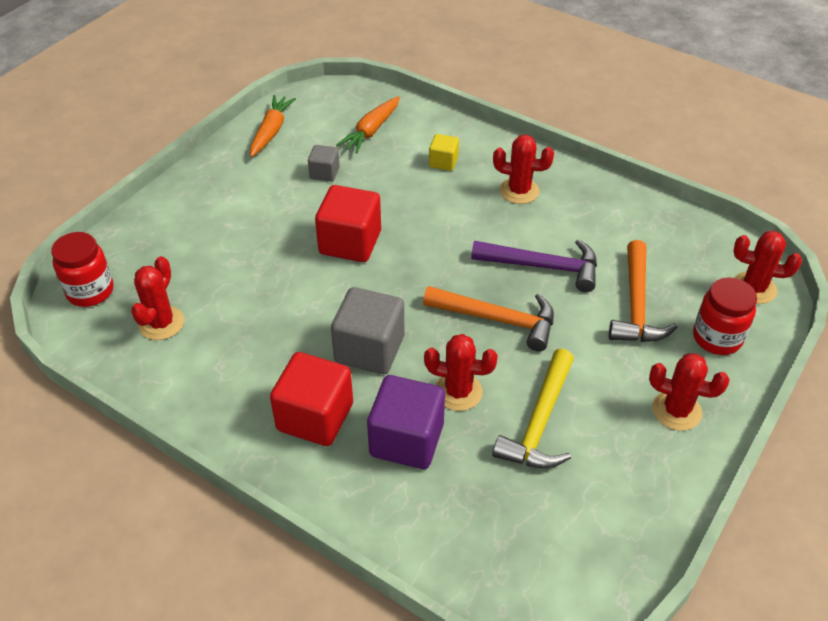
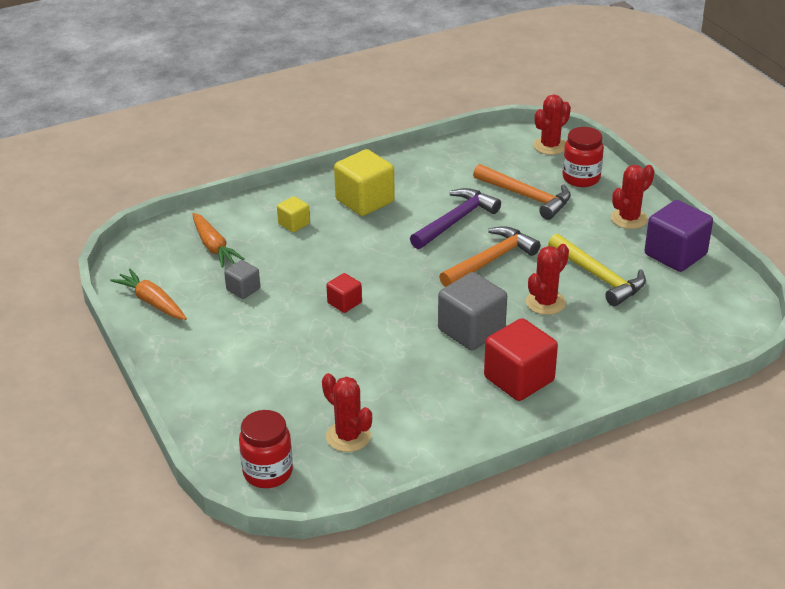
camera: 60 degrees left, 10 degrees down
red cube [315,185,381,262] -> red cube [326,273,362,313], size x0.53
purple cube [367,375,445,469] -> purple cube moved to [645,200,713,272]
red cactus [493,135,554,204] -> yellow cube [334,149,395,216]

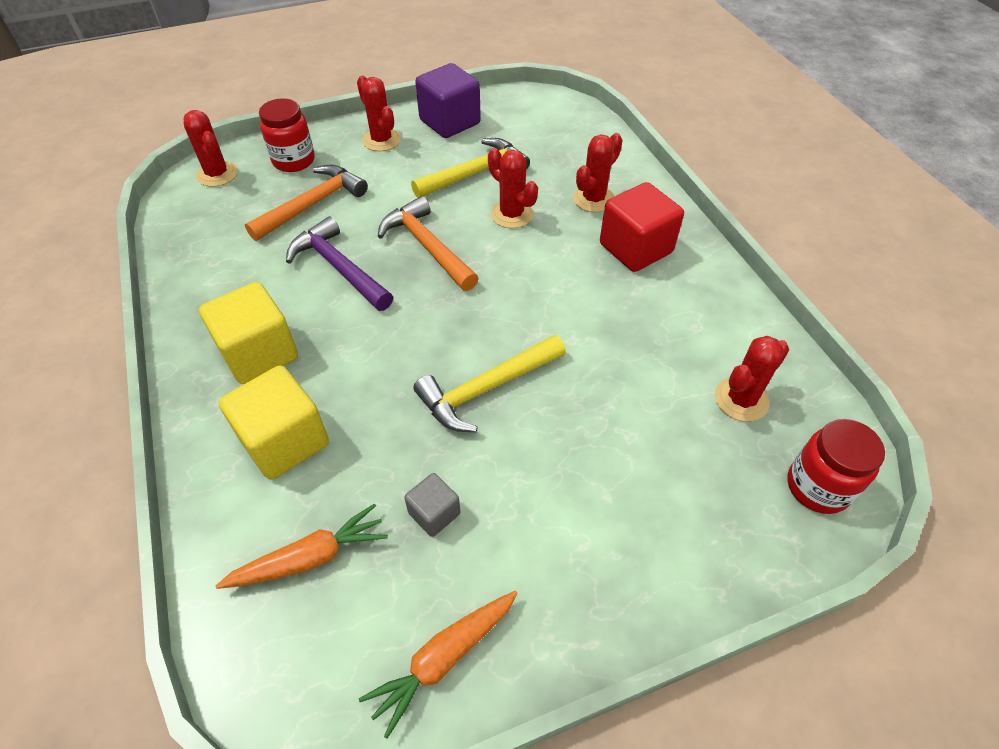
camera: 85 degrees left, 15 degrees up
yellow cube [277,196,310,232] -> yellow cube [219,366,329,480], size x1.90
red cube [326,273,362,313] -> yellow hammer [413,335,566,432]
grey cube [438,272,507,350] -> none
none -> red cactus [573,133,623,212]

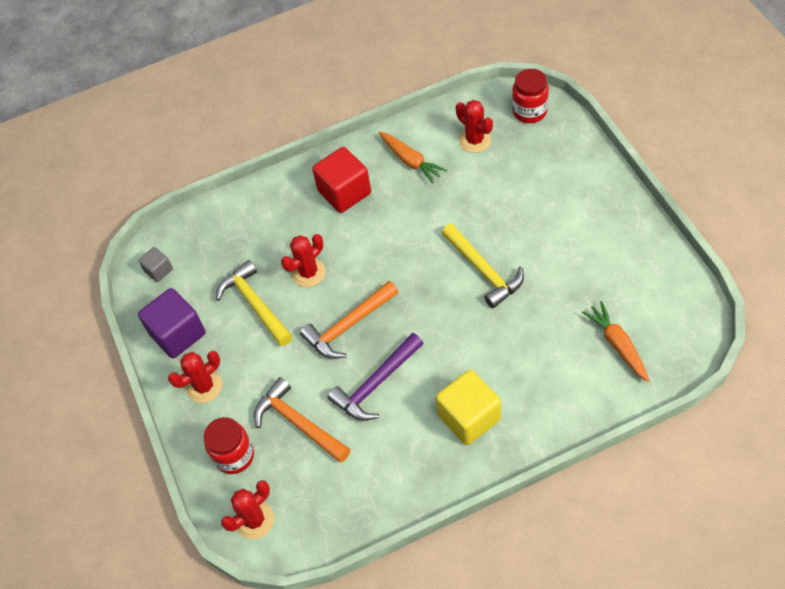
camera: 85 degrees left, 5 degrees up
yellow cube [219,366,329,480] -> none
orange carrot [359,591,518,739] -> orange carrot moved to [379,132,447,184]
grey cube [404,473,460,537] -> grey cube moved to [138,247,173,282]
red cactus [573,133,623,212] -> none

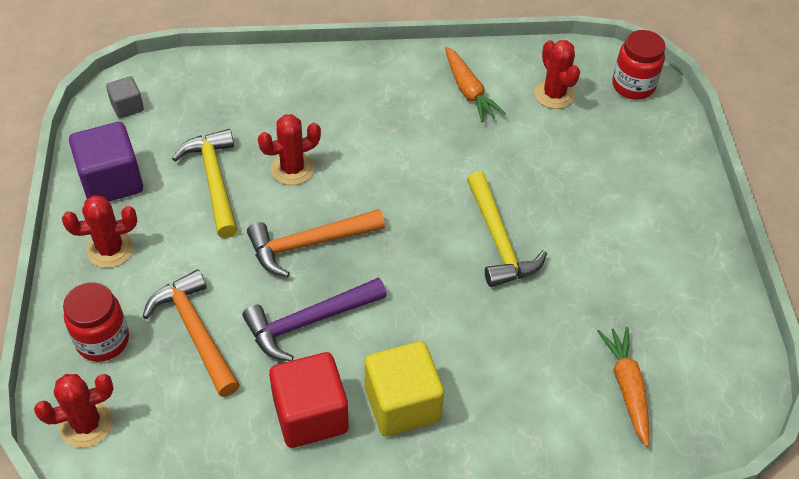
camera: 10 degrees right, 5 degrees down
red cube [312,147,371,213] -> red cube moved to [269,352,349,448]

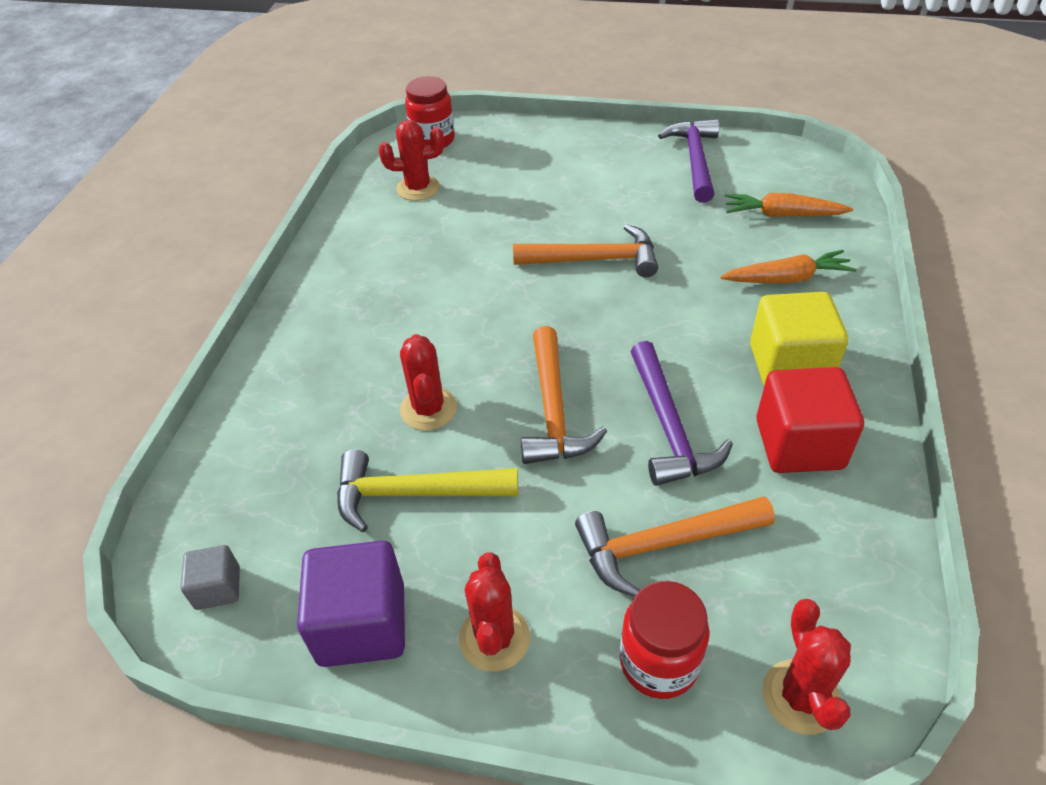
camera: 70 degrees left, 5 degrees down
orange carrot [445,46,506,122] -> orange carrot moved to [720,250,857,283]
yellow hammer [467,171,547,287] -> orange hammer [513,224,658,277]
none -> purple hammer [658,119,719,203]

